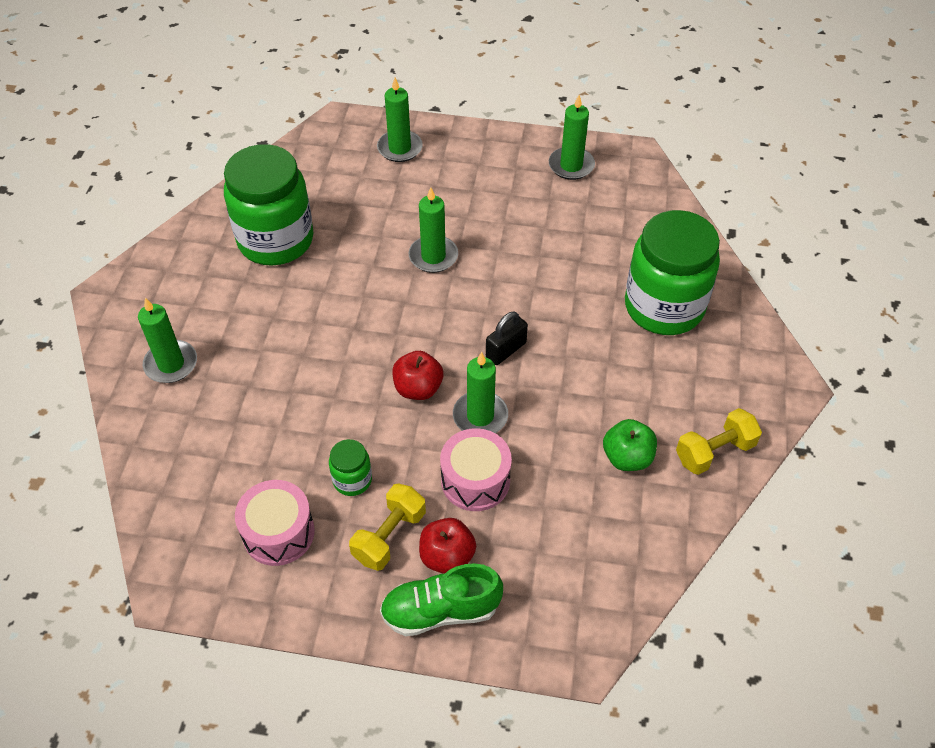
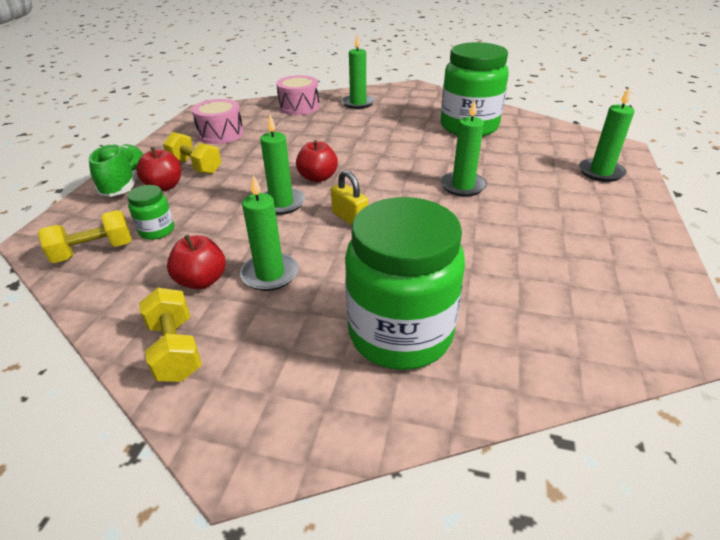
camera: 95 degrees right, 15 degrees down
green jar [329,439,372,496] -> green jar moved to [127,185,174,240]
pink drum [440,428,512,511] -> pink drum moved to [276,75,320,115]
black padlock [486,311,528,365] -> yellow padlock [331,170,368,225]
green candle [549,95,595,180] -> green candle moved to [240,175,299,291]
green apple [603,419,657,471] -> red apple [167,235,226,290]
none -> yellow dumbbell [38,210,132,263]

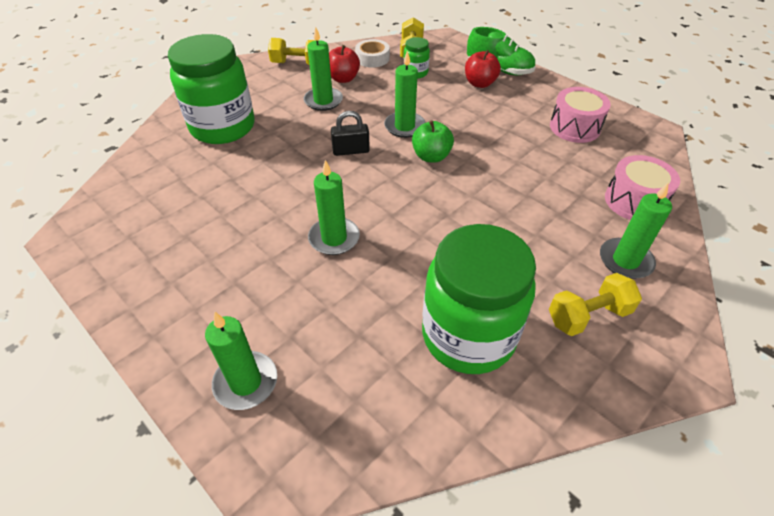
camera: 120 degrees right, 10 degrees up
yellow dumbbell [163,132,221,174] -> yellow dumbbell moved to [549,273,642,336]
red apple [296,140,338,182] -> green apple [412,121,454,163]
yellow padlock [331,170,368,225] -> black padlock [331,111,370,156]
none -> white tape [355,39,390,68]

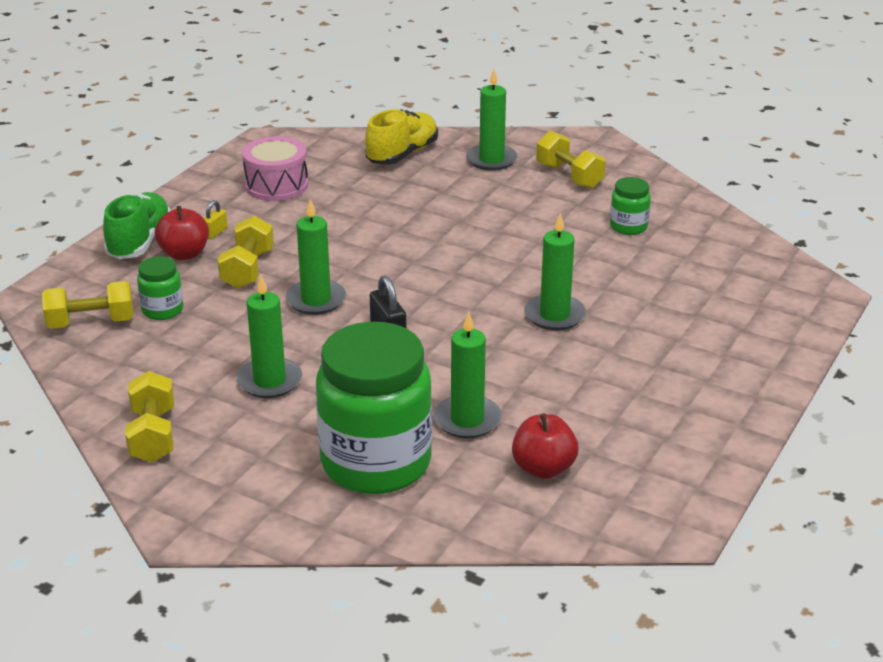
camera: 105 degrees left, 15 degrees down
green candle [205,311,277,410] -> green candle moved to [434,312,502,438]
red apple [329,45,360,83] -> red apple moved to [512,413,578,479]
white tape [355,39,390,68] -> none
green apple [412,121,454,163] -> none
green jar [422,224,536,374] -> green jar [610,177,651,235], size x0.44
pink drum [605,155,680,220] -> yellow shoe [365,109,438,164]
none -> yellow padlock [204,200,227,239]
none -> yellow dumbbell [218,216,274,289]

